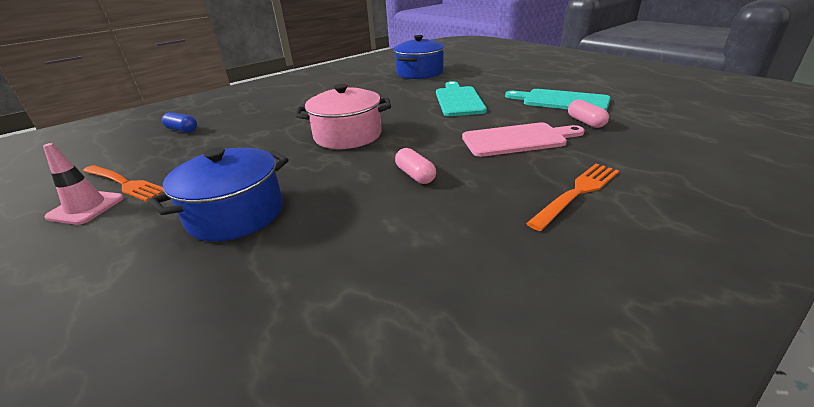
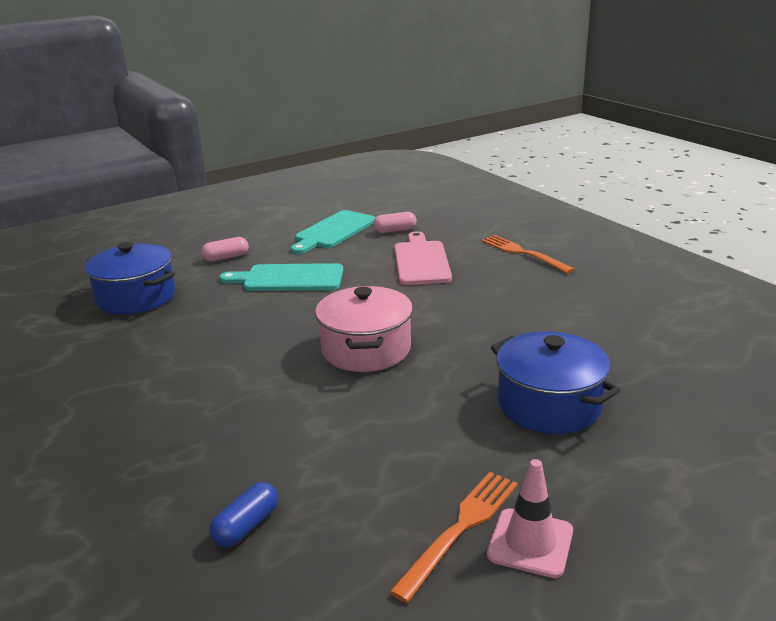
camera: 85 degrees left, 5 degrees down
pink capsule [395,148,436,184] -> pink capsule moved to [201,237,249,262]

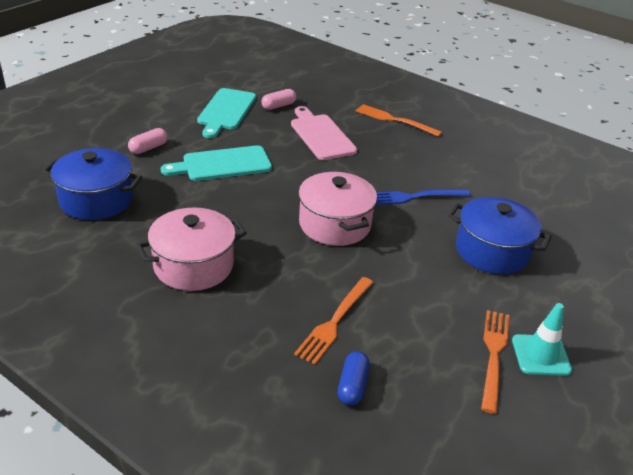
camera: 25 degrees left, 10 degrees up
pink traffic cone [487,459,573,578] -> turquoise traffic cone [512,303,572,376]
none -> pink pot [136,207,247,291]
none -> orange fork [294,277,374,365]
none -> blue fork [376,189,471,205]

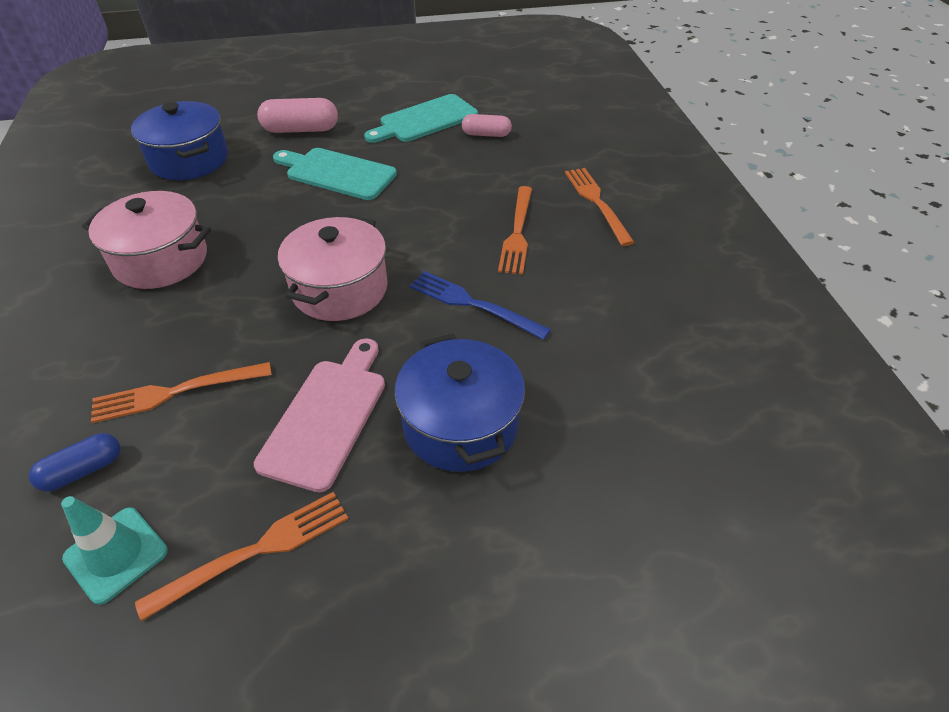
camera: 45 degrees right, 10 degrees up
pink capsule [128,128,168,154] -> pink capsule [257,98,338,133], size x1.58
pink cutting board [291,106,357,160] -> pink cutting board moved to [254,338,385,492]
turquoise traffic cone [512,303,572,376] -> turquoise traffic cone moved to [61,496,168,605]
none -> orange fork [498,186,532,275]

